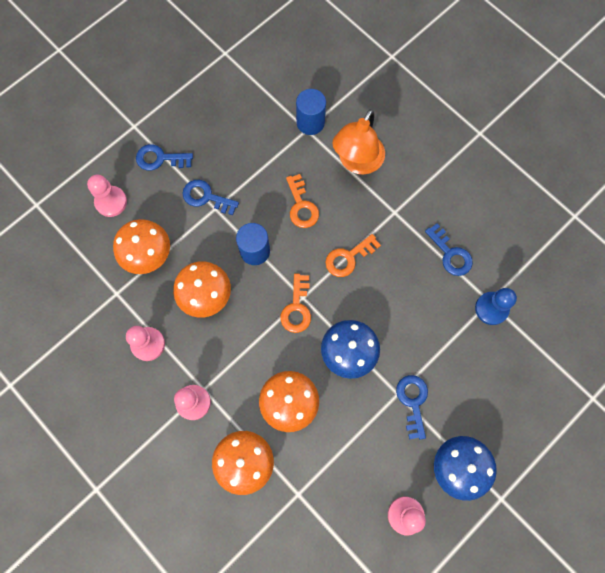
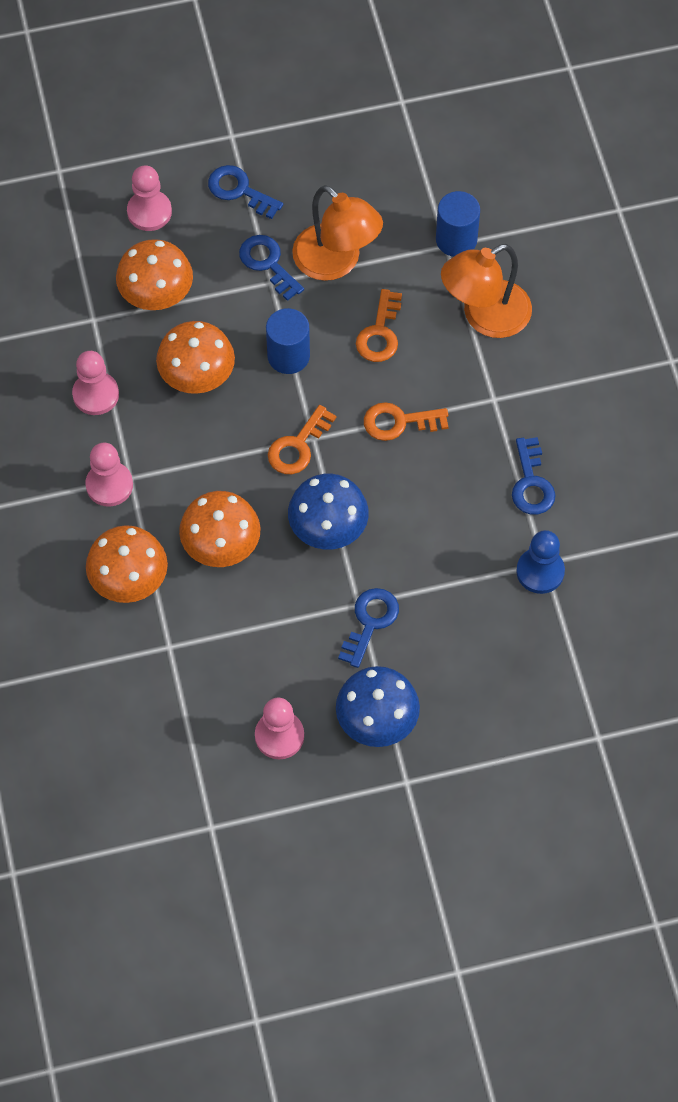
camera: 30 degrees right, 10 degrees down
none -> orange lamp [292,185,383,281]

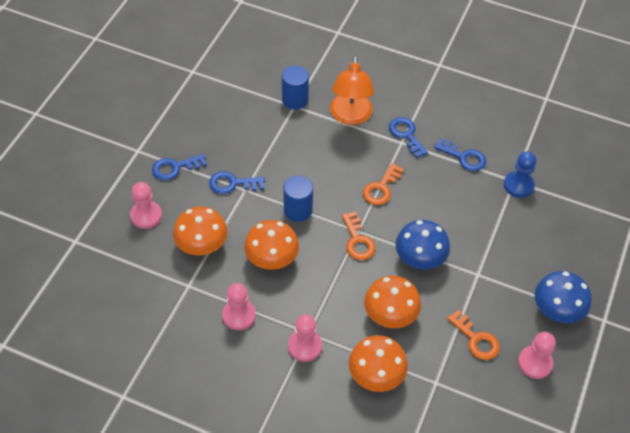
camera: 55 degrees left, 10 degrees down
orange lamp [292,185,383,281] -> none
blue key [338,588,399,668] -> blue key moved to [389,117,428,158]
orange key [356,289,402,362] -> orange key moved to [447,309,500,360]

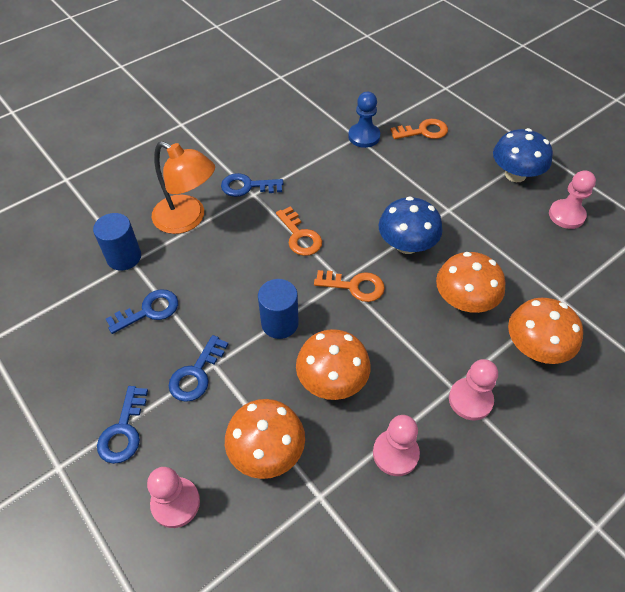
camera: 60 degrees left, 0 degrees up
blue key [434,138,486,171] -> blue key moved to [106,289,178,334]
orange key [447,309,500,360] -> orange key moved to [390,119,448,139]

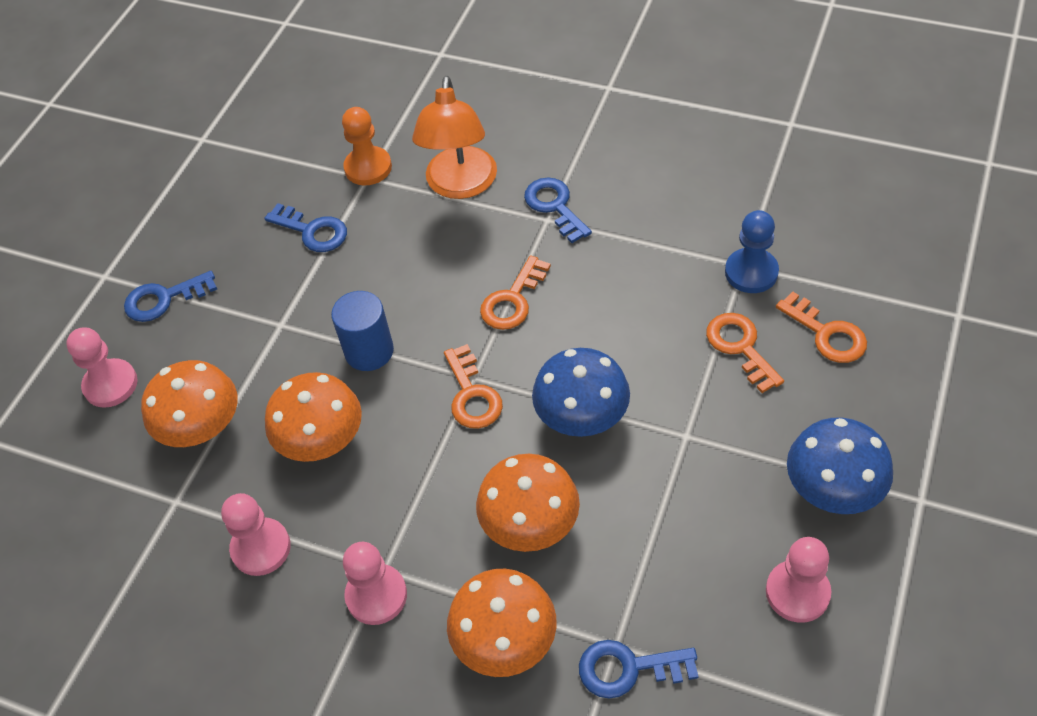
camera: 65 degrees right, 0 degrees up
blue cylinder [93,213,141,271] -> orange pawn [342,107,392,185]
blue key [169,335,228,402] -> blue key moved to [579,640,699,699]
none -> orange key [706,313,784,393]

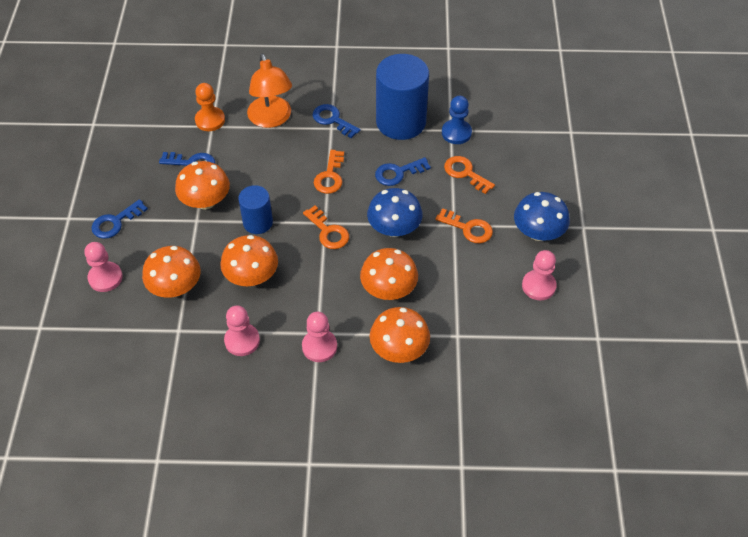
camera: 25 degrees left, 0 degrees up
blue key [579,640,699,699] -> blue key moved to [375,157,431,186]
orange key [776,291,867,363] -> orange key moved to [435,208,493,243]
none -> orange mushroom [175,161,230,209]
none -> blue cylinder [376,54,429,140]

